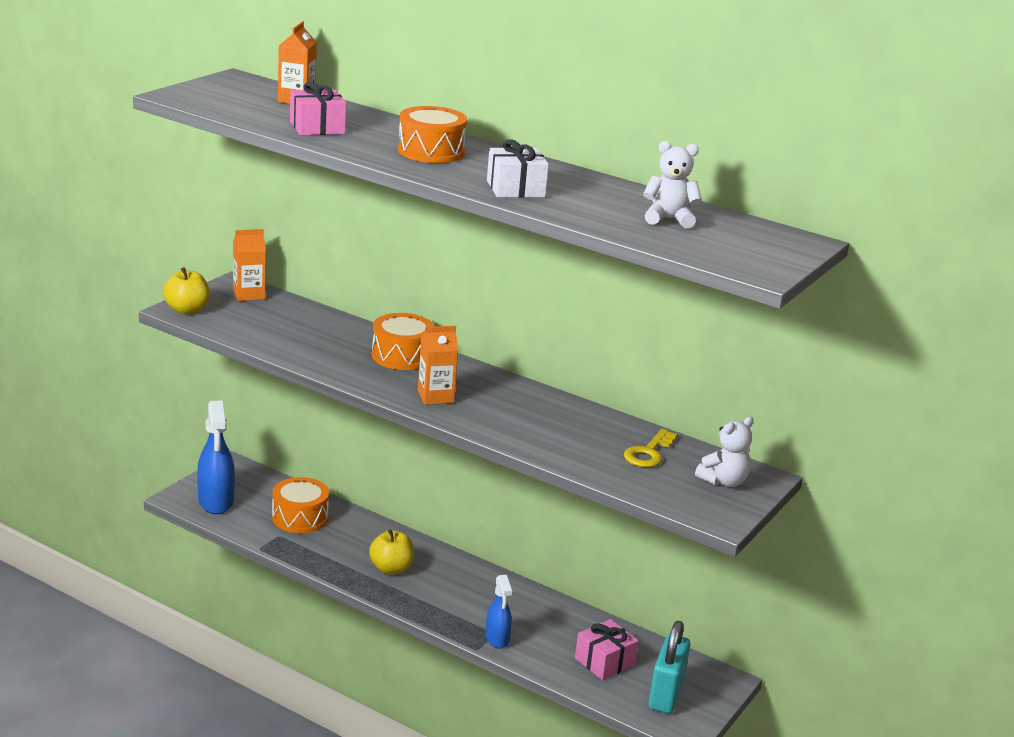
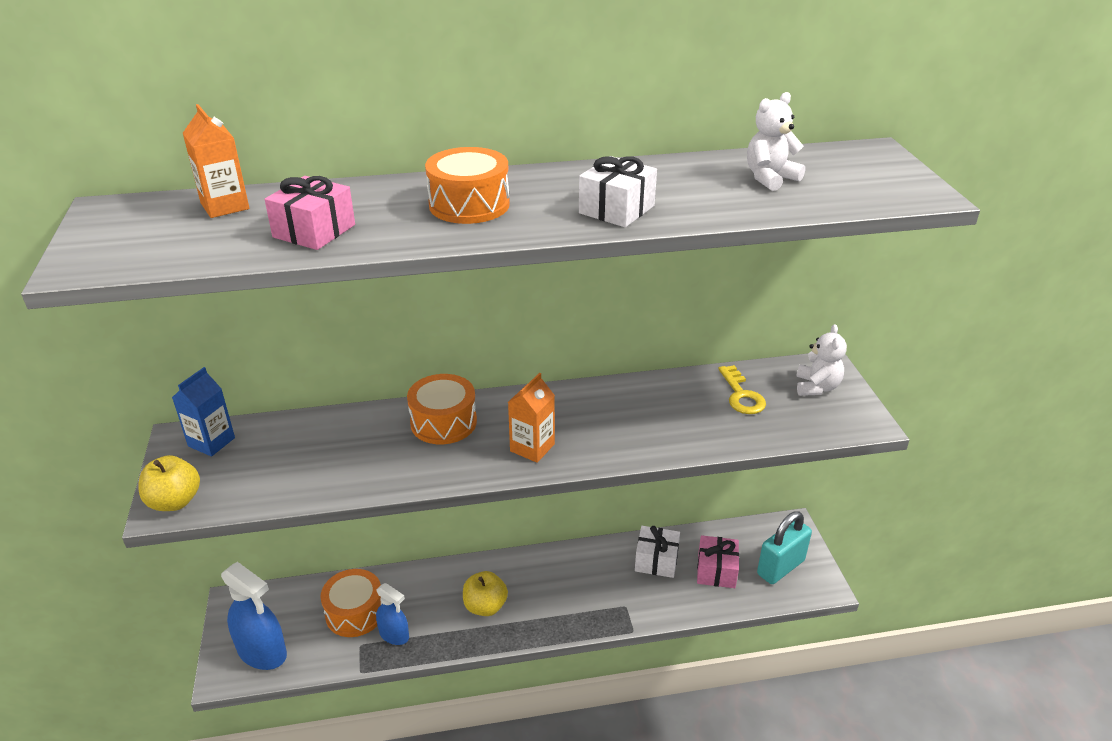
camera: 40 degrees left, 10 degrees up
orange carton [233,229,266,301] -> blue carton [172,367,235,457]
blue spray bottle [485,575,512,649] -> blue spray bottle moved to [376,583,409,645]
turquoise padlock [649,621,690,714] -> turquoise padlock turned 75 degrees clockwise [757,511,812,584]
none -> white gift [635,526,680,578]

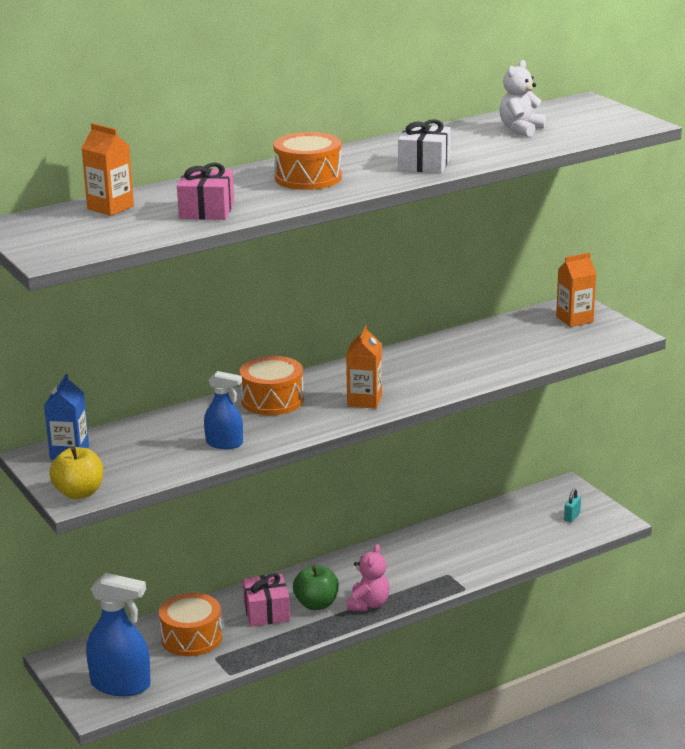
camera: 20 degrees left, 10 degrees down
blue spray bottle [376,583,409,645] -> blue spray bottle moved to [204,371,243,449]
yellow apple [463,571,508,616] -> green apple [293,565,339,610]
white gift [635,526,680,578] -> none
pink gift [697,535,739,588] -> pink gift moved to [243,573,290,627]
yellow key [718,365,766,414] -> none
turquoise padlock [757,511,812,584] -> turquoise padlock [564,489,581,522], size x0.43
white teddy bear [796,324,847,396] -> orange carton [556,252,596,327]
none -> pink teddy bear [347,544,390,611]

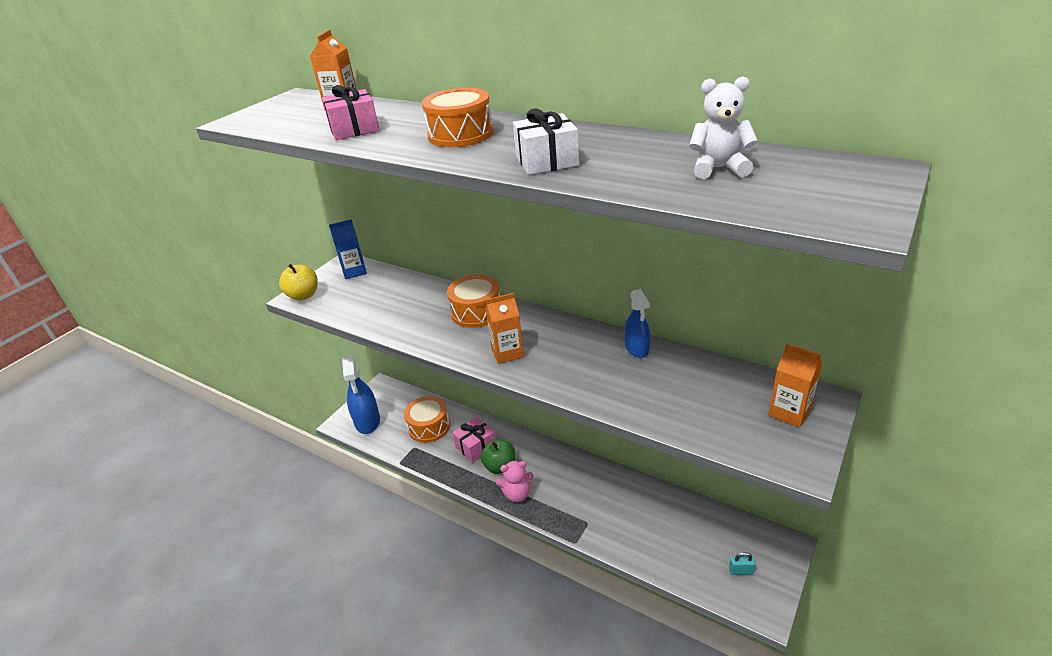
camera: 65 degrees right, 10 degrees up
blue spray bottle [204,371,243,449] -> blue spray bottle moved to [625,289,650,358]

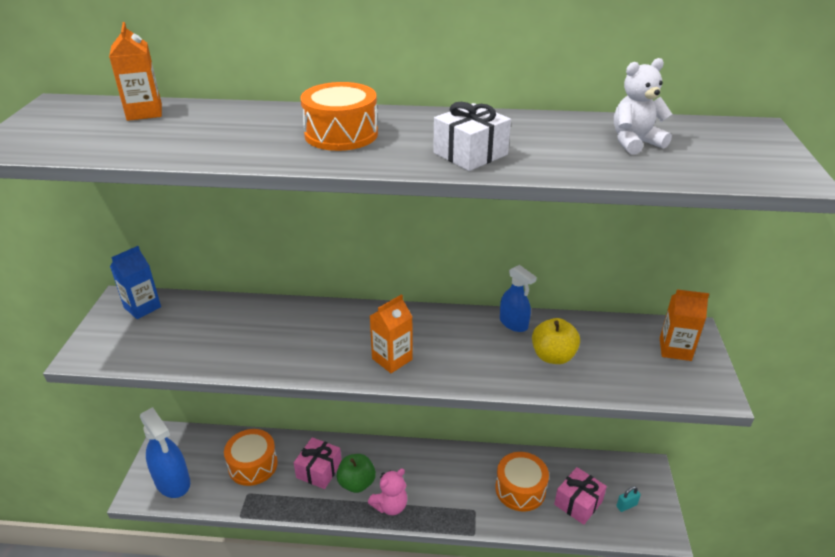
camera: 30 degrees left, 0 degrees up
yellow apple [279,264,318,301] -> yellow apple moved to [532,318,580,364]
pink gift [322,85,380,140] -> pink gift moved to [554,467,607,525]
orange drum [447,275,500,328] -> orange drum moved to [495,452,549,512]

